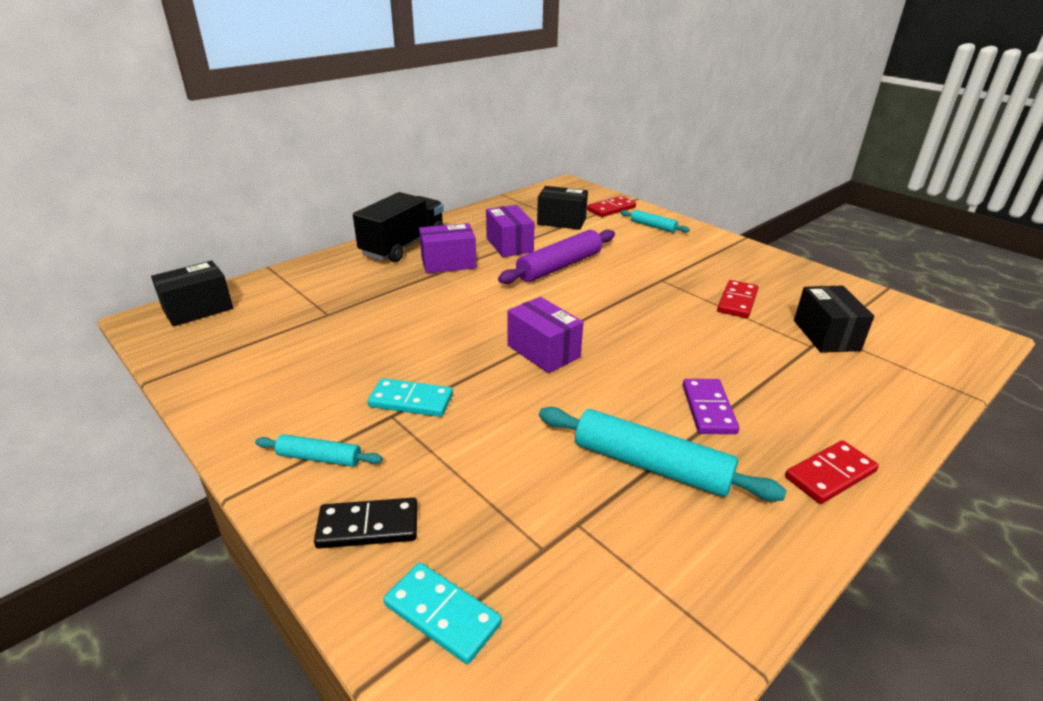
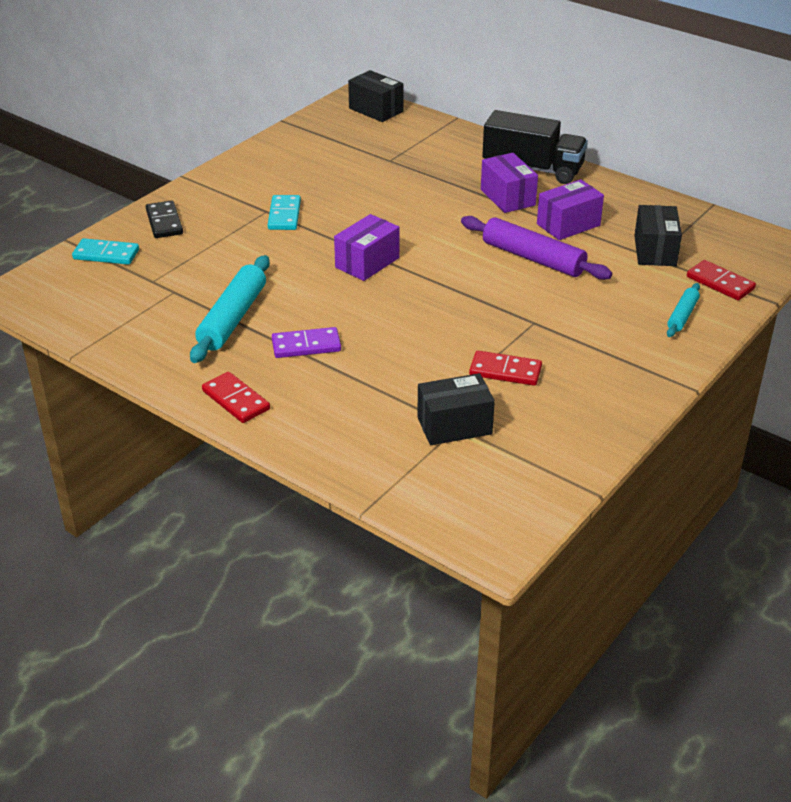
camera: 80 degrees right, 5 degrees up
turquoise rolling pin [255,434,383,467] -> none
turquoise domino [383,562,502,664] -> turquoise domino turned 75 degrees clockwise [72,238,139,265]

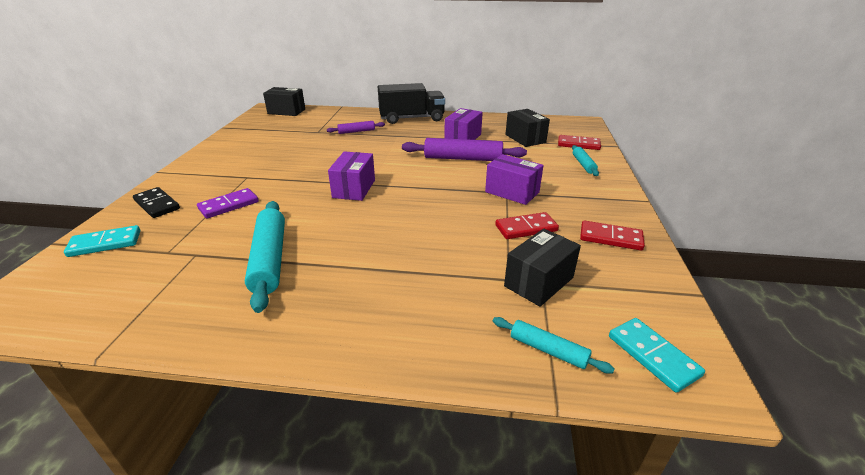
camera: 30 degrees left, 5 degrees down
red domino [202,372,270,423] -> red domino moved to [580,221,645,250]
turquoise domino [268,195,301,230] -> turquoise domino moved to [609,318,705,393]
purple domino [272,327,341,358] -> purple domino moved to [197,188,259,219]
purple box [481,153,538,213] -> purple box moved to [485,154,544,205]
none -> purple rolling pin [327,121,385,134]
none -> turquoise rolling pin [493,317,615,374]

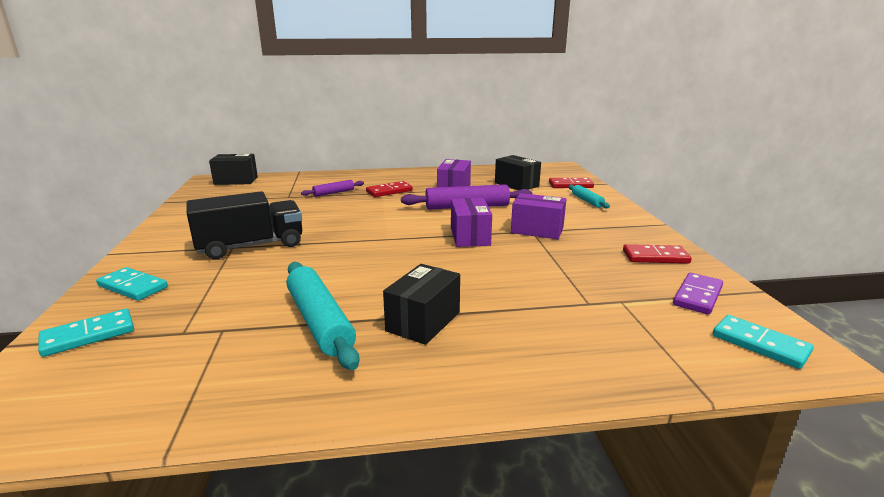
camera: 15 degrees left, 10 degrees down
black domino [133,187,180,218] -> turquoise domino [96,267,168,301]
purple domino [197,188,259,219] -> purple domino moved to [673,273,723,314]
purple box [328,152,375,201] -> purple box moved to [451,198,492,247]
black truck [378,83,445,124] -> black truck moved to [187,191,302,259]
turquoise rolling pin [493,317,615,374] -> none
red domino [495,212,559,239] -> red domino moved to [366,181,413,197]
black box [504,229,581,307] -> black box moved to [383,264,460,345]

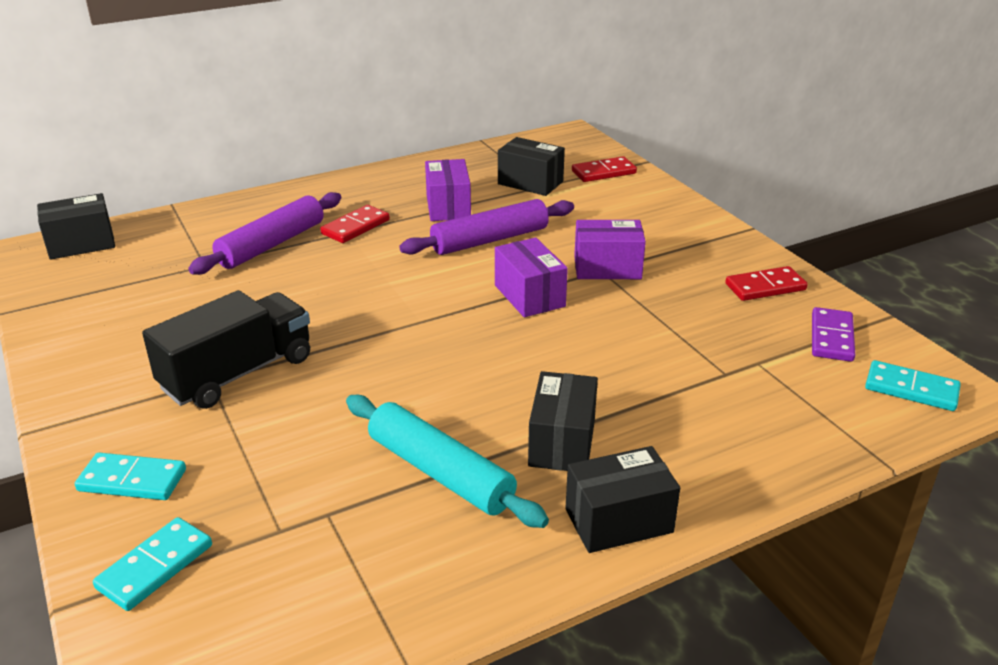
camera: 20 degrees left, 10 degrees up
purple rolling pin [301,180,364,197] -> purple rolling pin [188,192,341,275], size x1.86
turquoise rolling pin [568,185,610,209] -> none
none -> black box [565,446,680,553]

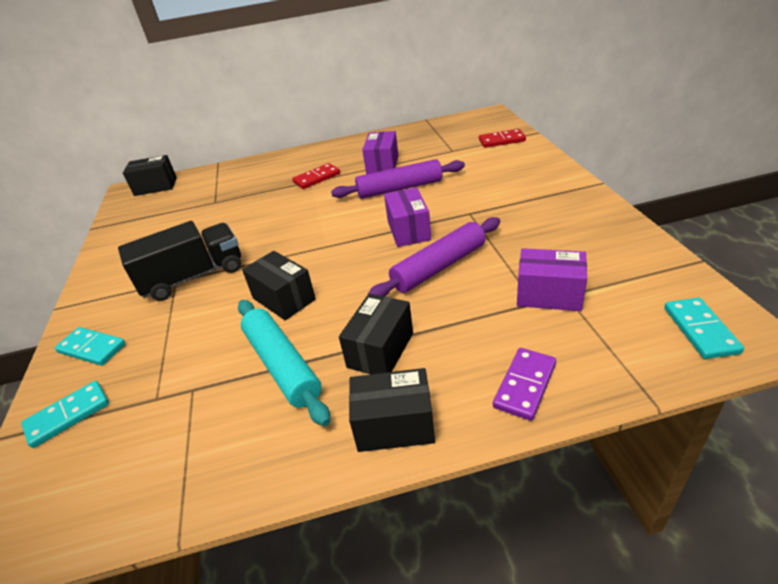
camera: 20 degrees right, 5 degrees up
purple rolling pin [188,192,341,275] -> purple rolling pin moved to [368,217,500,297]
black box [498,137,565,196] -> black box moved to [242,251,316,320]
purple box [574,220,646,279] -> purple box moved to [517,248,587,311]
red domino [725,266,808,301] -> none
purple domino [812,307,855,362] -> purple domino moved to [493,348,556,421]
turquoise domino [865,360,961,411] -> turquoise domino turned 45 degrees clockwise [664,297,744,359]

